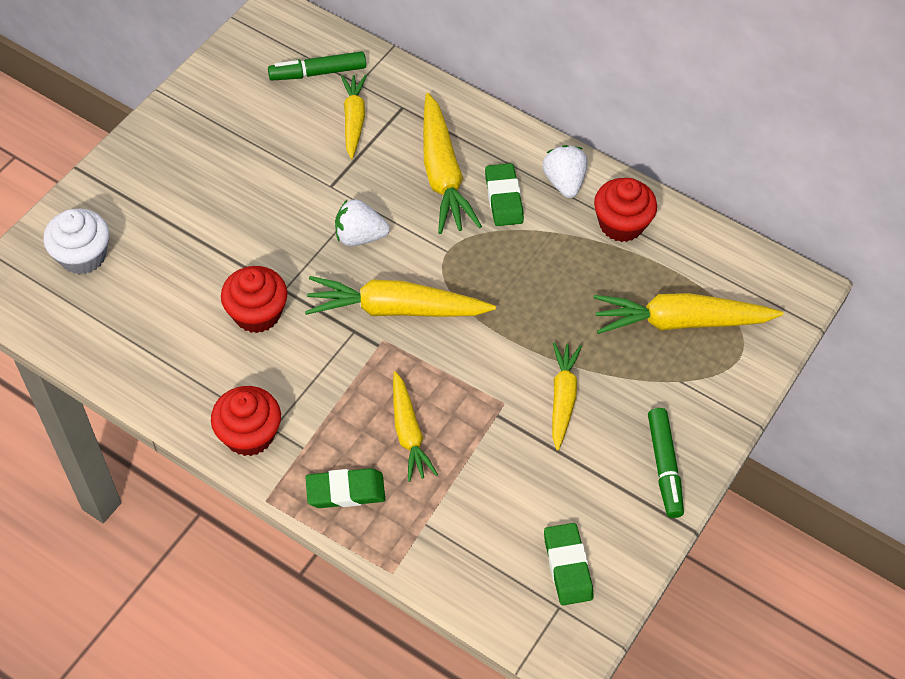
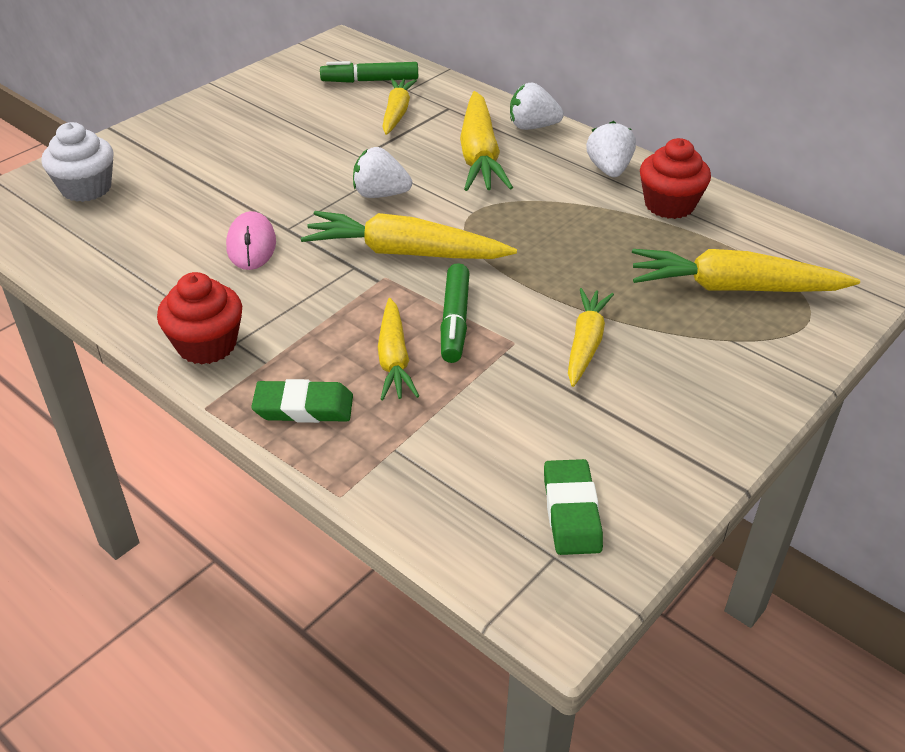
camera: 10 degrees right, 15 degrees down
red cupcake [221,266,288,333] -> pink mouse [226,211,276,270]
green eraser [485,163,524,226] -> none
green marker [648,408,684,518] -> green marker moved to [441,263,469,363]
none -> white strawberry [510,83,564,130]

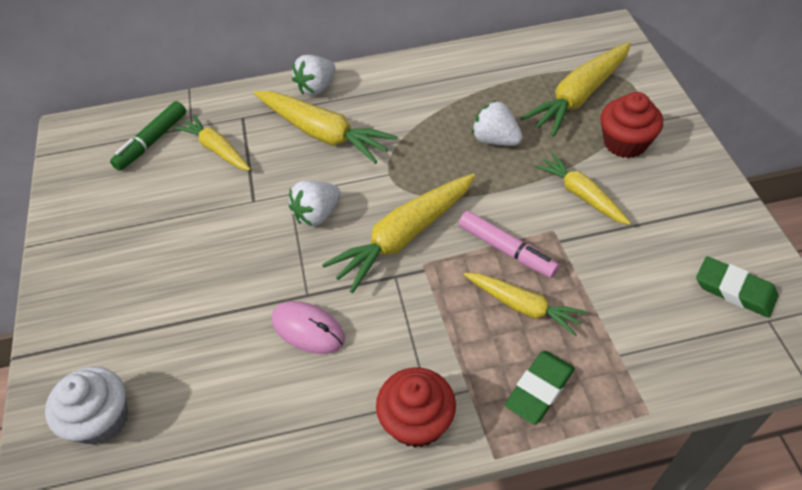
camera: 50 degrees left, 10 degrees up
green marker [441,263,469,363] -> pink marker [459,211,559,278]
white strawberry [586,121,636,177] -> white strawberry moved to [472,101,523,146]
red cupcake [640,138,711,219] -> red cupcake moved to [601,92,663,158]

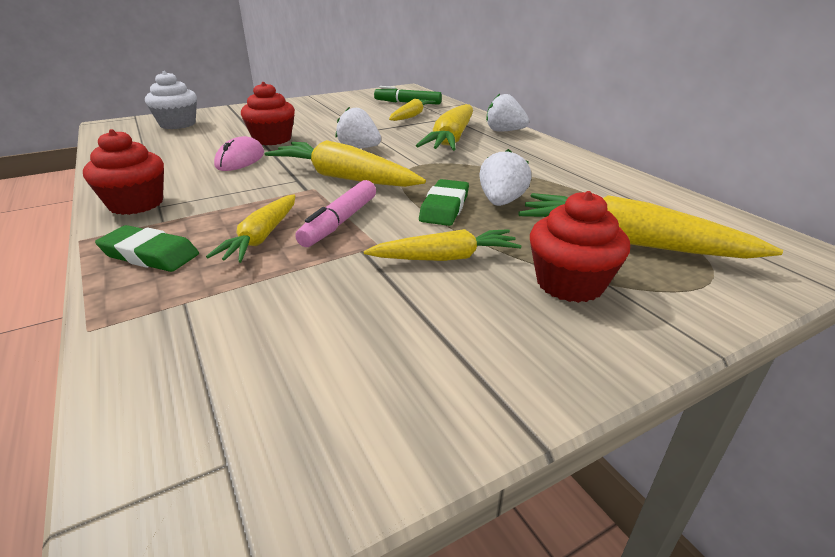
camera: 70 degrees right, 20 degrees down
yellow carrot [534,153,631,225] -> yellow carrot turned 45 degrees clockwise [364,229,522,261]
green eraser [696,256,779,318] -> green eraser moved to [419,179,469,226]
none -> red cupcake [241,82,295,145]

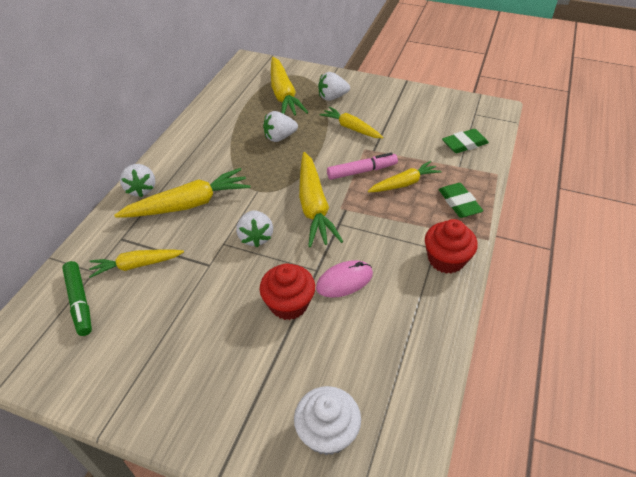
camera: 130 degrees left, 15 degrees up
green eraser [419,179,469,226] -> green eraser moved to [442,129,489,153]
red cupcake [530,191,630,303] -> white strawberry [318,72,350,101]

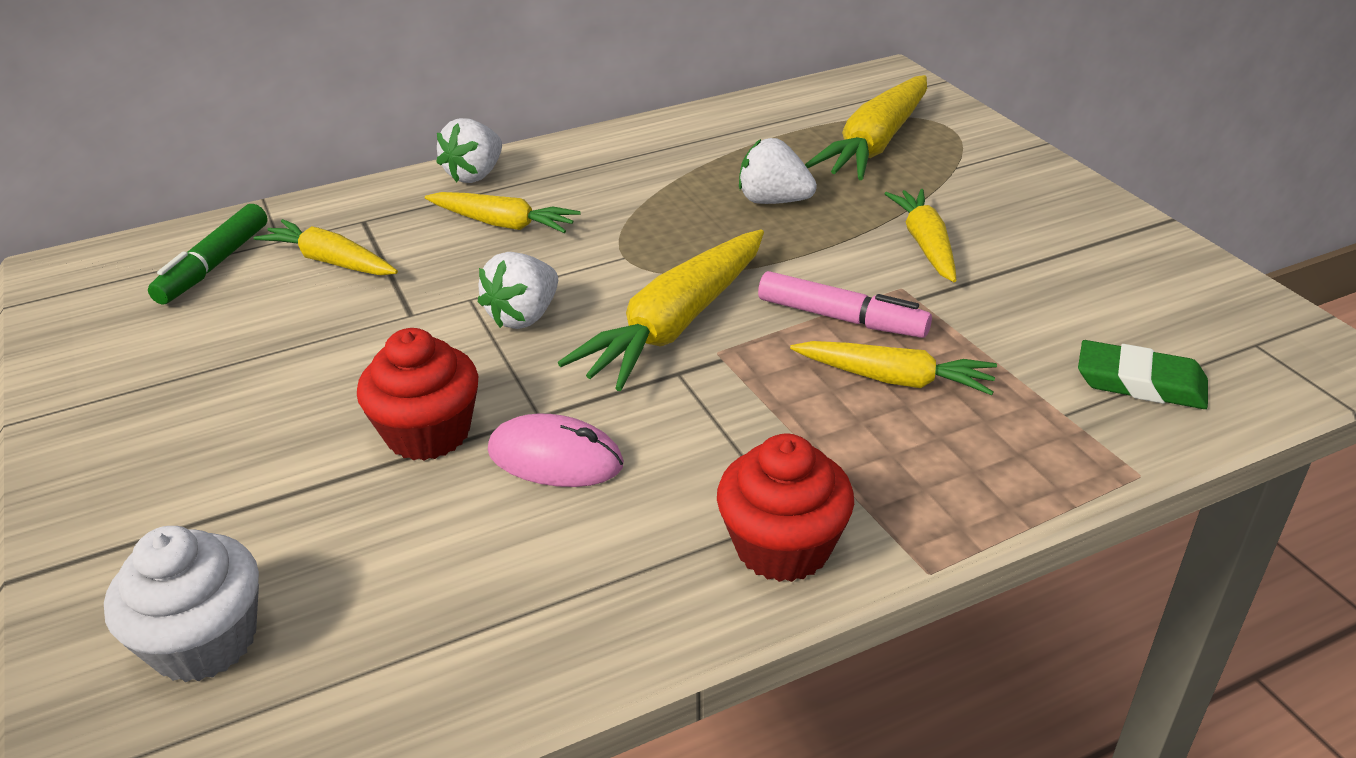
camera: 45 degrees right, 10 degrees down
yellow carrot [114,168,250,218] -> yellow carrot [425,192,581,233], size x0.63
white strawberry [318,72,350,101] -> none
green eraser [438,183,483,218] -> none

